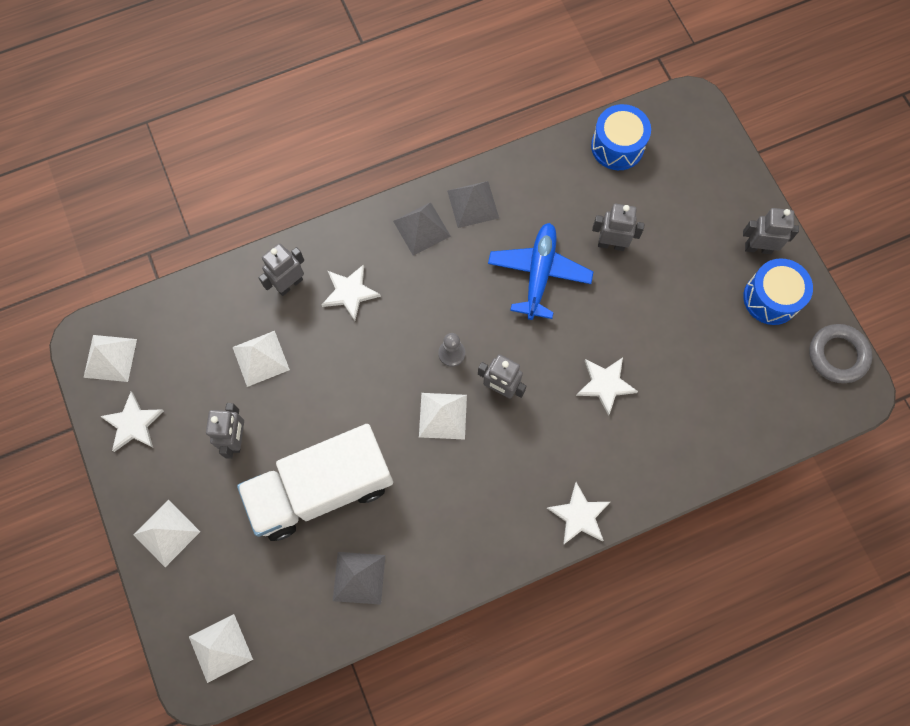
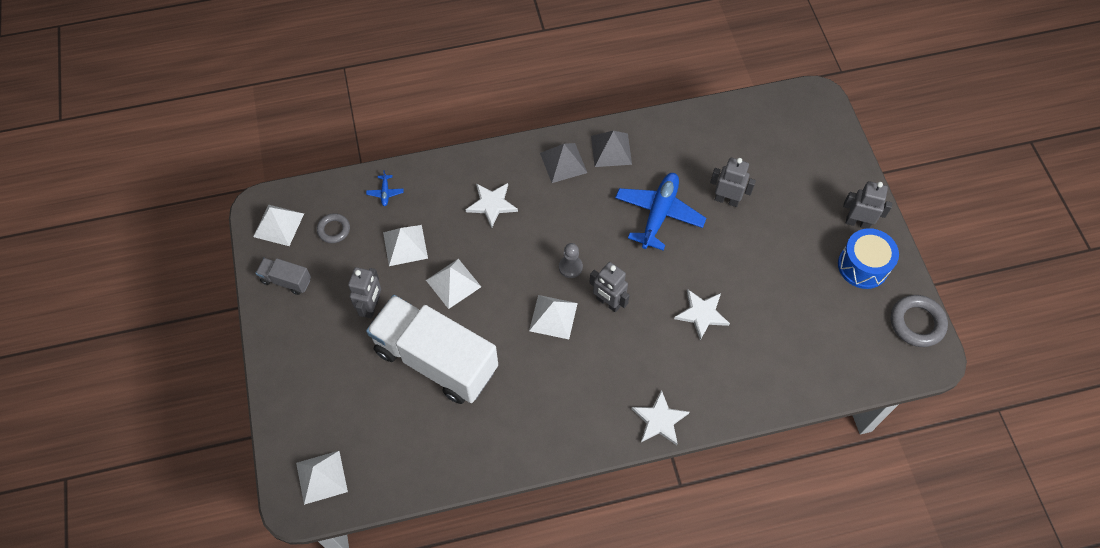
camera: 10 degrees right, 10 degrees down
white star [100,392,164,452] -> grey truck [256,258,311,295]
white pyramid [133,500,200,567] -> white pyramid moved to [426,259,481,309]
white truck [237,424,393,541] -> white truck turned 45 degrees clockwise [366,295,498,404]
grey robot [258,243,305,296] -> none
grey pyramid [333,552,385,605] -> none
blue drum [591,104,651,170] -> none
none -> grey ring [317,213,350,243]
none -> blue plane [366,170,404,206]

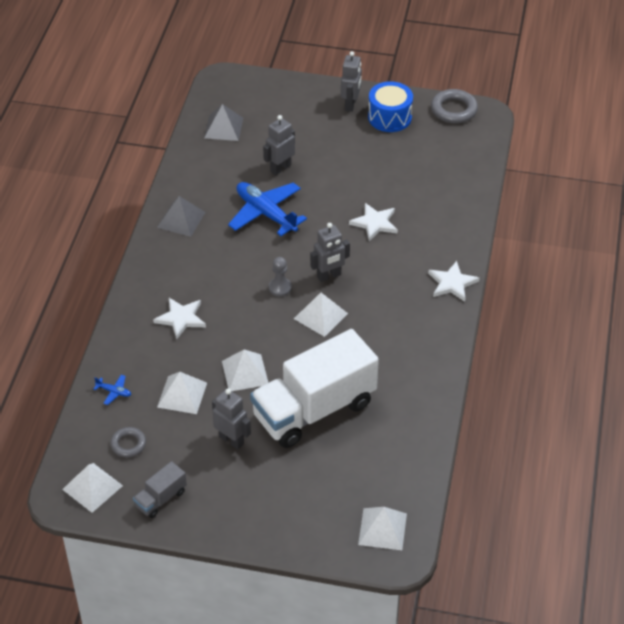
camera: 65 degrees left, 15 degrees down
grey pyramid [540,143,587,183] -> grey pyramid moved to [204,104,243,141]
grey robot [843,181,893,229] -> grey robot turned 150 degrees clockwise [341,51,362,112]

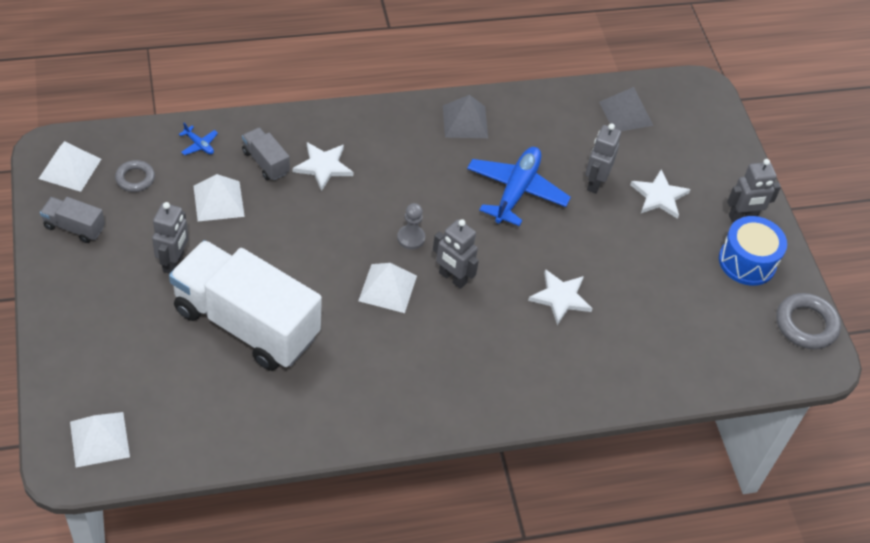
camera: 60 degrees right, 5 degrees up
blue plane [94,375,131,405] -> blue plane turned 45 degrees counterclockwise [179,123,218,155]
white pyramid [222,349,268,391] -> none
grey robot [263,115,295,175] -> grey robot turned 90 degrees counterclockwise [585,123,621,194]
white star [428,261,479,302] -> white star moved to [630,170,691,219]
none -> grey truck [242,127,290,180]

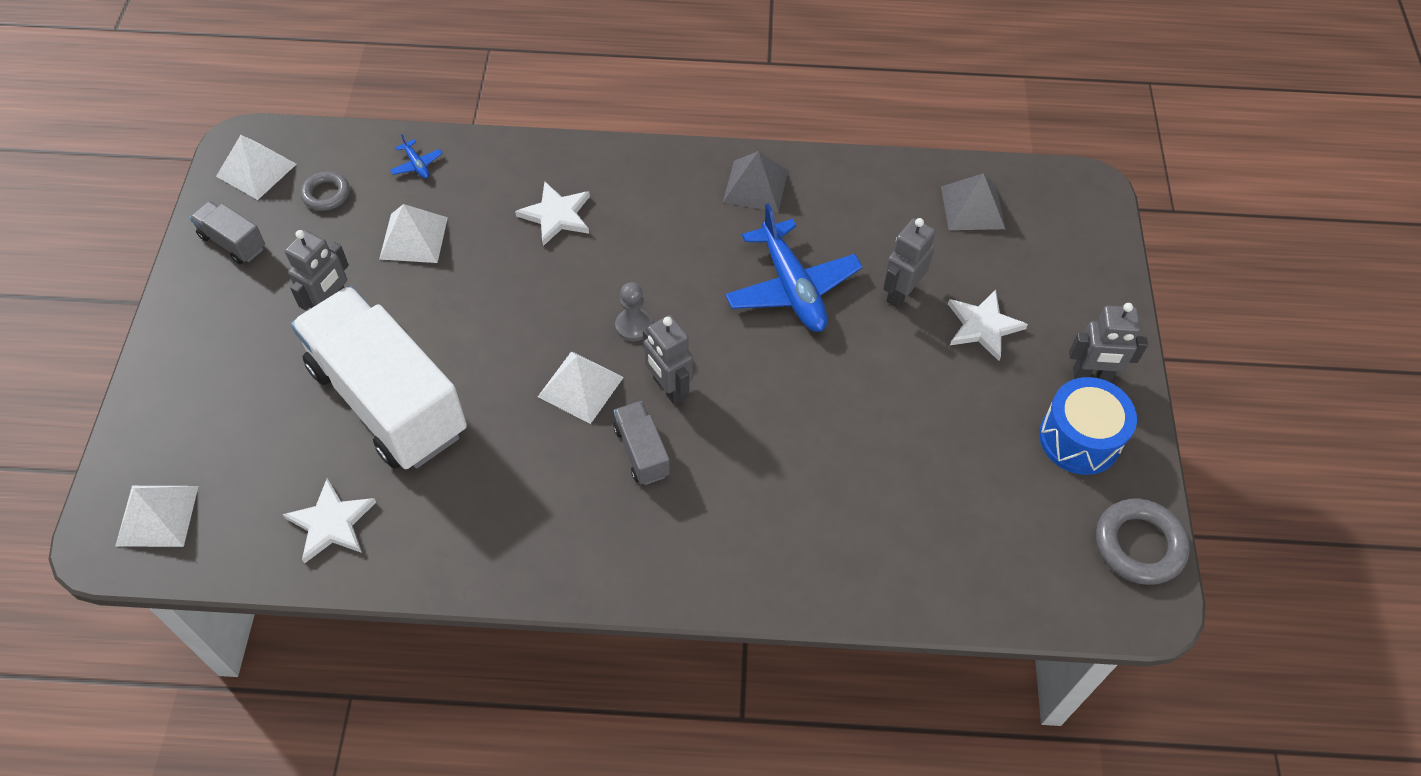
camera: 20 degrees right, 5 degrees up
grey truck [242,127,290,180] -> grey truck moved to [613,401,670,485]
blue plane [467,147,571,226] -> blue plane turned 120 degrees clockwise [725,203,863,332]
white star [528,269,593,325] -> white star moved to [282,478,376,563]

